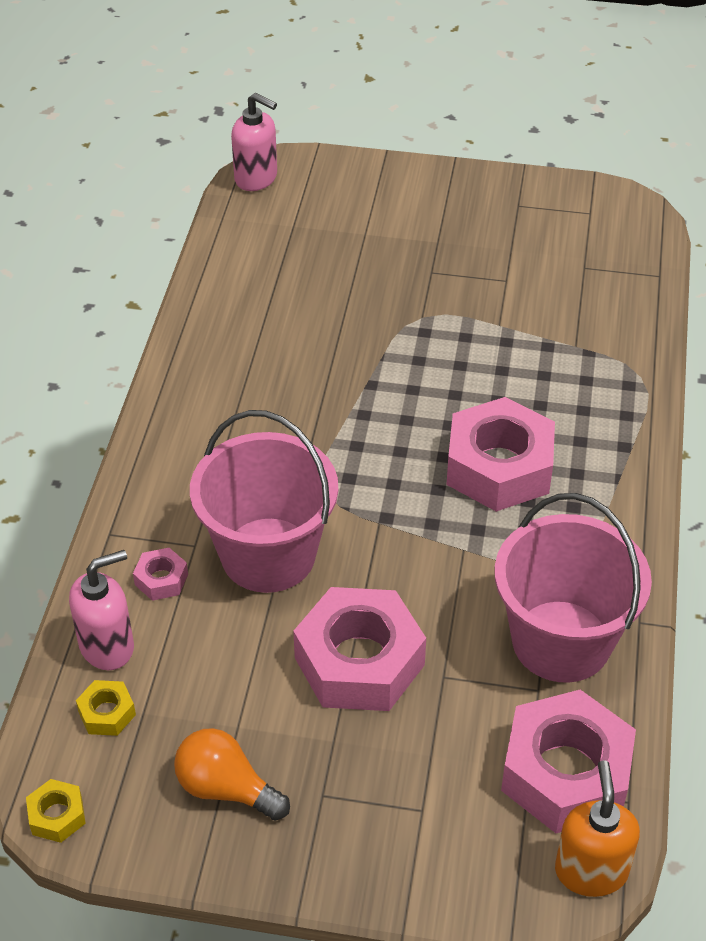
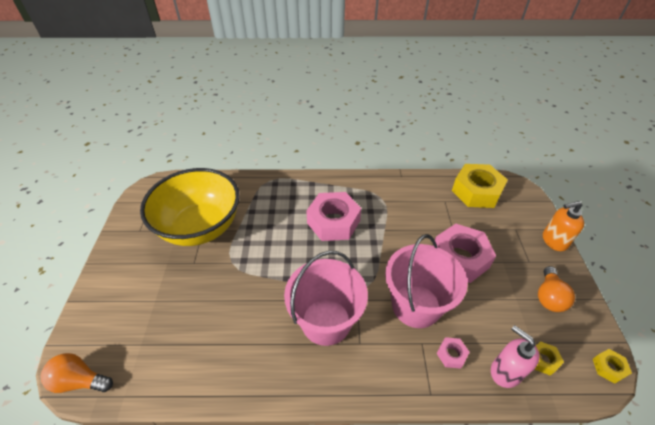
camera: 100 degrees left, 0 degrees up
pink soap dispenser [231,93,277,191] -> orange light bulb [41,353,113,393]
pink bucket [495,493,652,683] -> pink bucket moved to [284,251,368,346]
pink nut [501,690,636,833] -> yellow nut [452,164,508,208]
orange soap dispenser [555,760,640,897] -> orange soap dispenser moved to [543,201,584,251]
none -> yellow bowl [140,168,240,246]

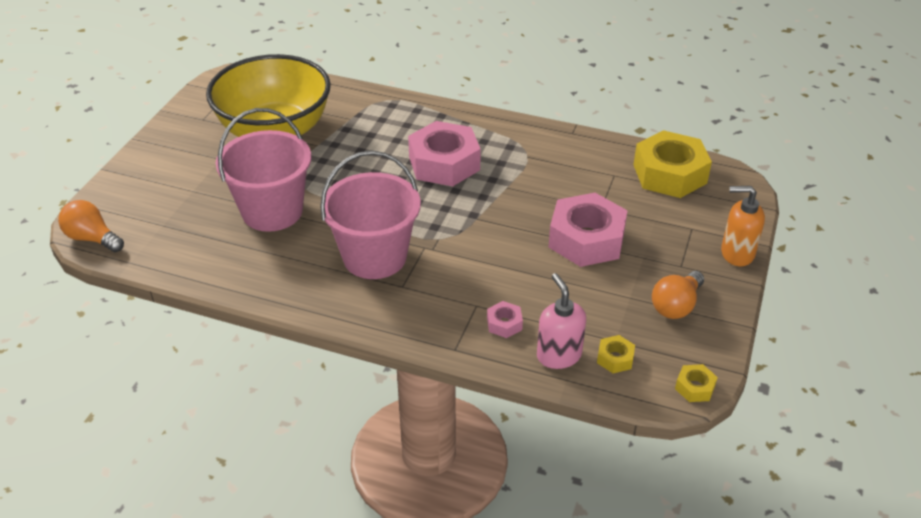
camera: 20 degrees right, 5 degrees down
pink bucket [385,234,468,328] -> pink bucket moved to [216,108,312,232]

